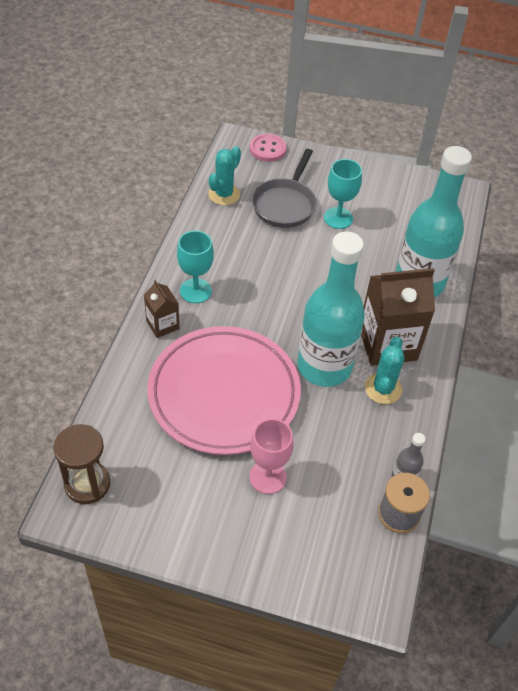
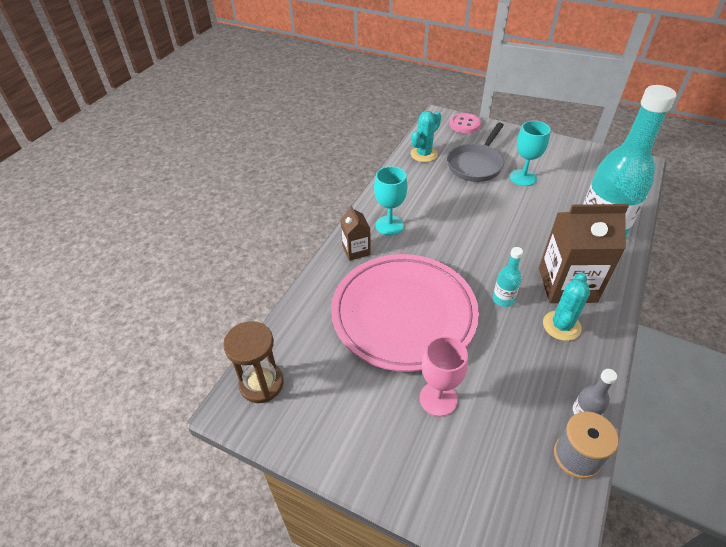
camera: 15 degrees right, 5 degrees down
turquoise bottle [297,231,365,387] -> turquoise bottle [493,247,523,307], size x0.41

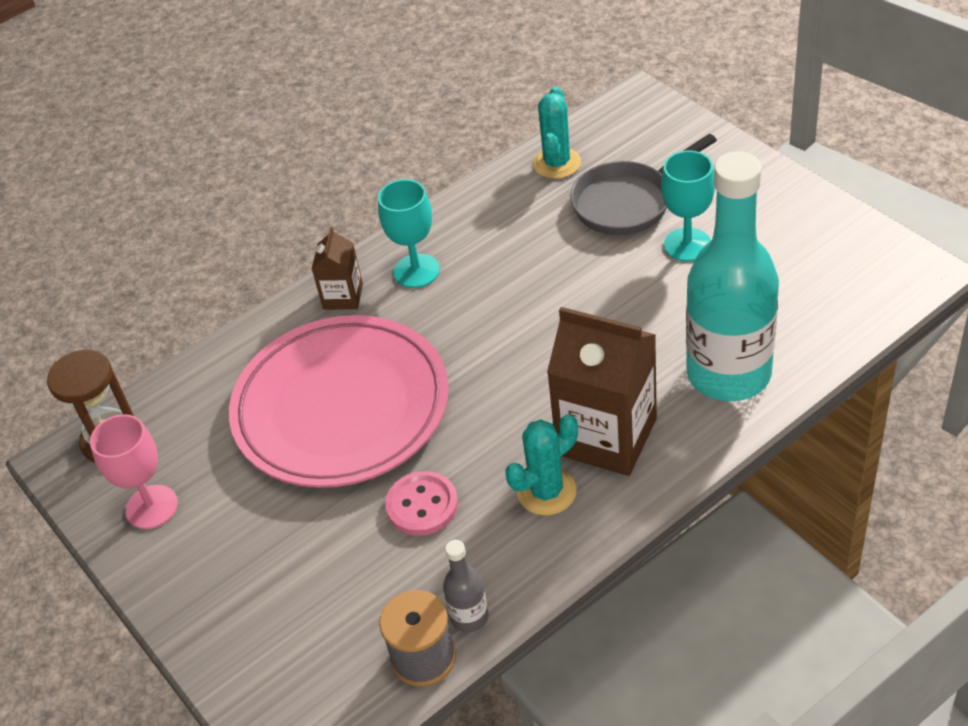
camera: 30 degrees right, 0 degrees up
turquoise cactus [411,111,441,162] -> turquoise cactus turned 60 degrees counterclockwise [533,87,581,179]
pink goblet [419,336,468,416] -> pink goblet moved to [90,414,178,529]
pink button [449,113,481,133] -> pink button moved to [385,471,458,536]
turquoise bottle [493,247,523,307] -> none

